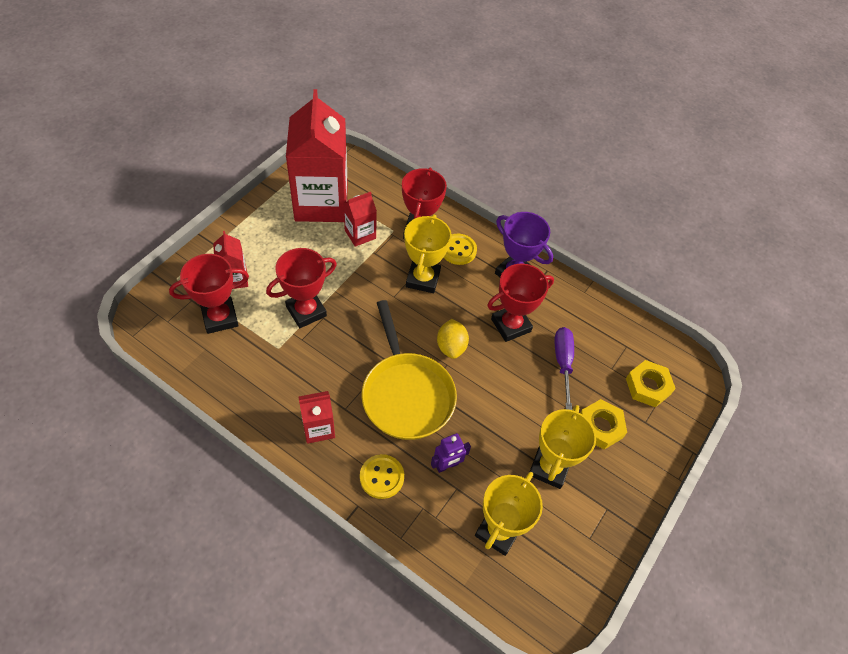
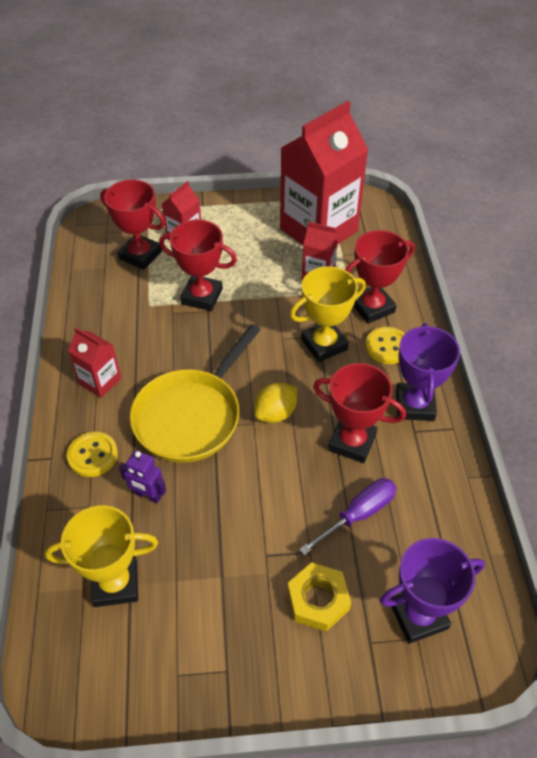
camera: 55 degrees right, 5 degrees down
yellow trophy [530,405,596,489] -> none
yellow nut [626,360,676,407] -> purple trophy [380,538,485,644]

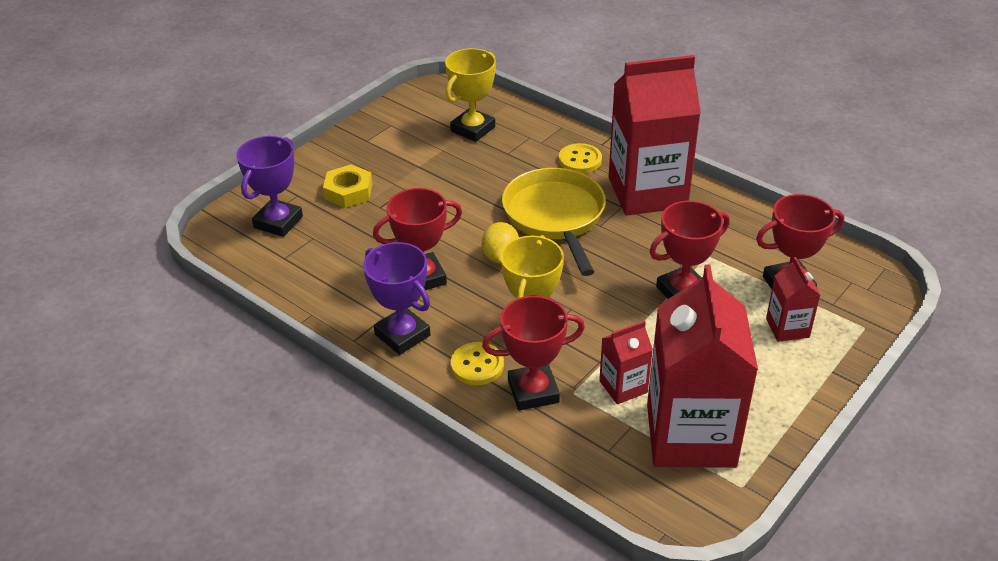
camera: 135 degrees right, 10 degrees down
red carton [68,327,121,398] -> red carton [609,55,701,216], size x2.19
purple robot [119,450,166,503] -> none
purple screwdriver [299,478,397,555] -> none
red trophy [345,230,415,324] -> red trophy turned 60 degrees clockwise [482,296,585,411]

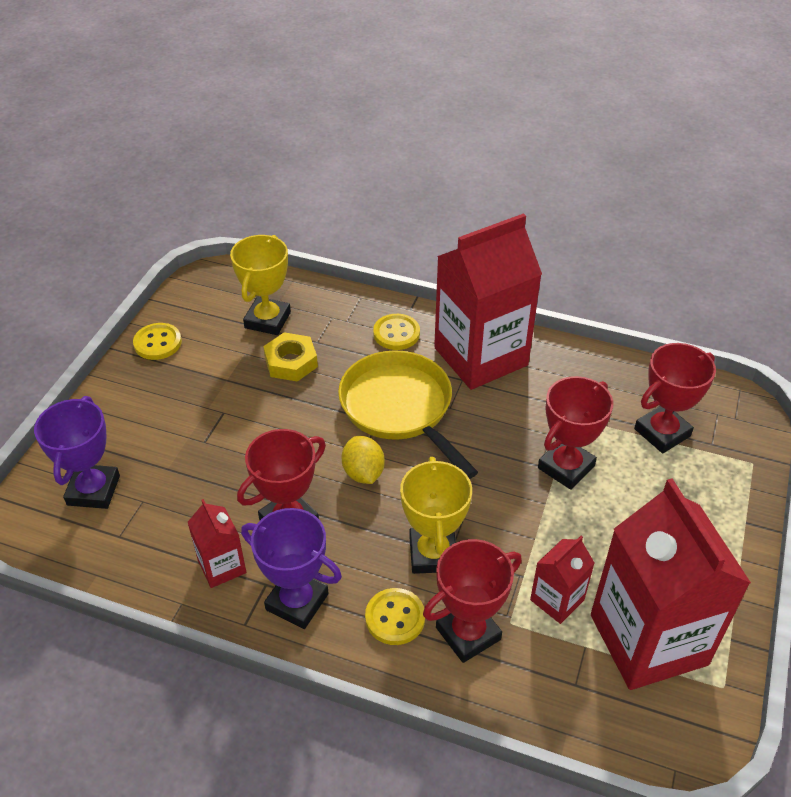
camera: 20 degrees left, 5 degrees up
yellow nut [323,164,373,208] -> yellow nut moved to [263,332,318,382]
red carton [766,257,820,342] -> red carton moved to [188,499,246,588]
none -> yellow button [133,323,182,360]

